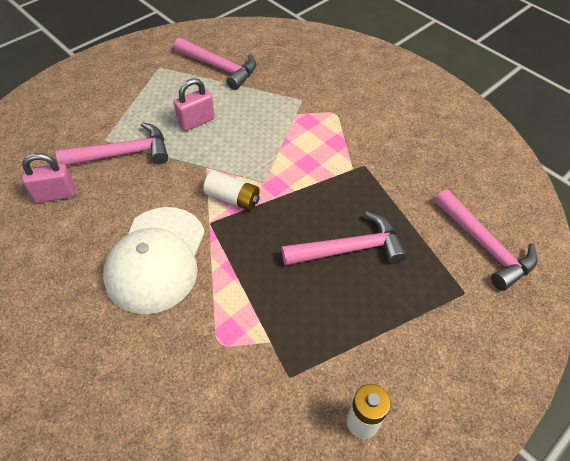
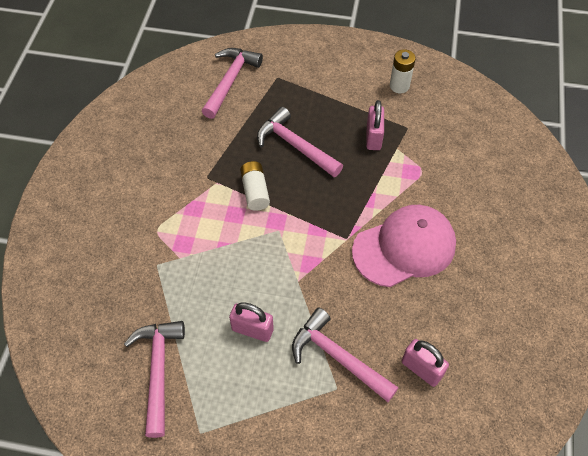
camera: 125 degrees left, 5 degrees up
white cap [103,207,205,314] -> pink cap [352,205,456,287]
white battery [203,171,260,211] -> white battery moved to [240,161,270,211]
none -> pink padlock [366,100,384,150]

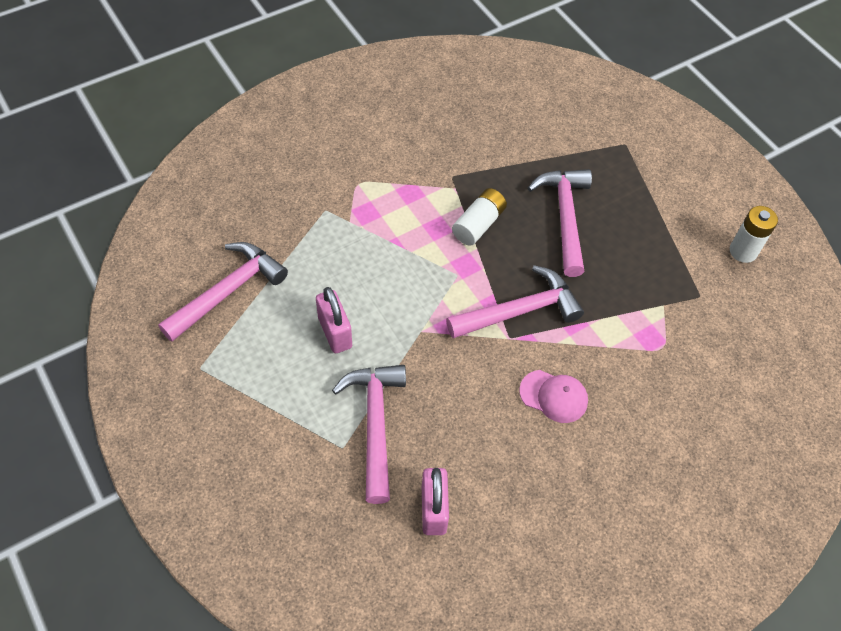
camera: 45 degrees right, 0 degrees up
pink hammer [202,48,263,119] -> pink hammer moved to [446,265,584,338]
pink cap [352,205,456,287] -> pink cap [519,370,588,423], size x0.48
pink padlock [366,100,384,150] -> none

